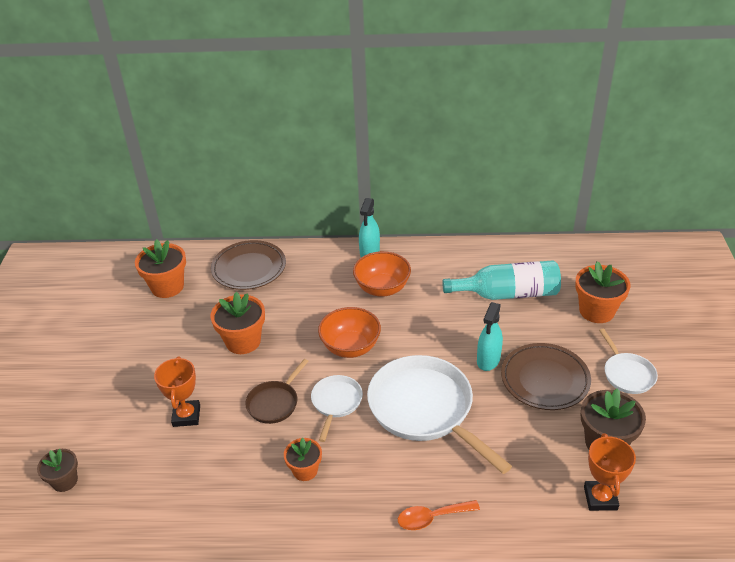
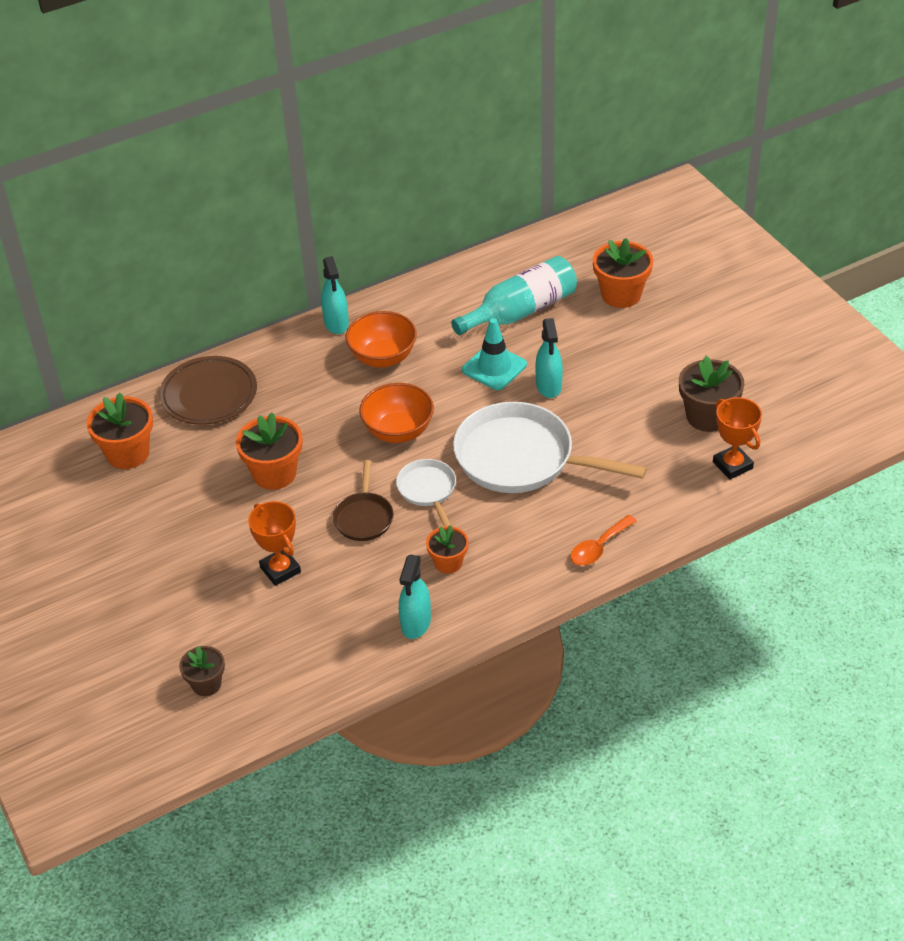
camera: 30 degrees left, 5 degrees up
brown plate [501,343,591,410] -> none
white pan [599,329,658,394] -> none
none -> turquoise spray bottle [399,555,431,639]
none -> turquoise traffic cone [462,318,527,390]

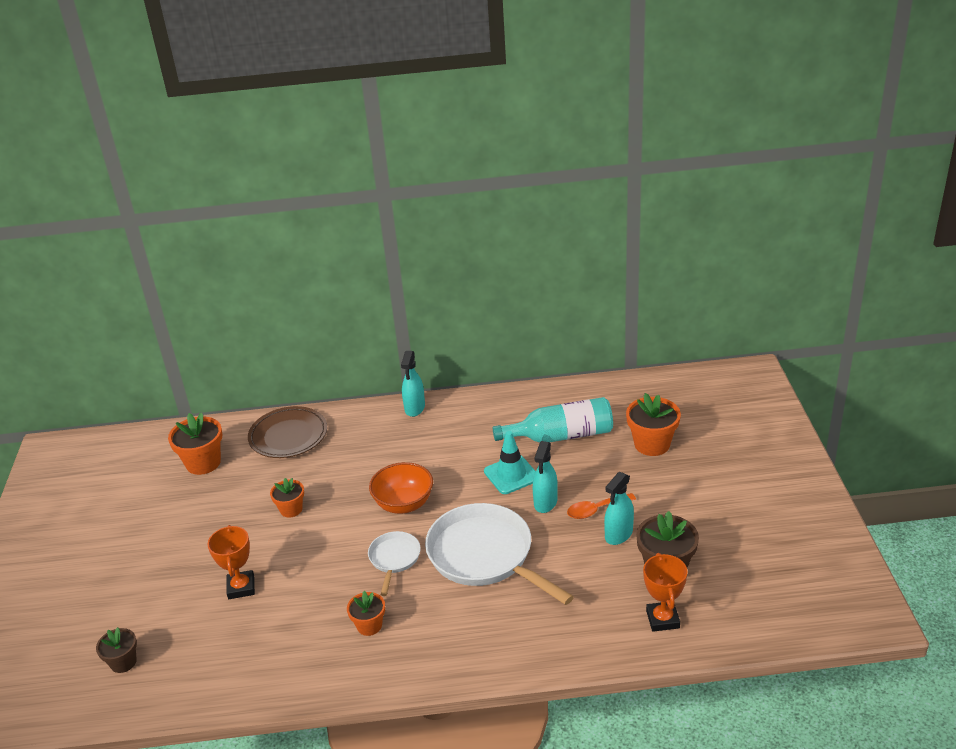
camera: 25 degrees right, 10 degrees down
orange flower pot [236,412,302,490] -> orange flower pot [270,478,304,518], size x0.61
brown pan [333,460,394,541] -> none
orange bowl [346,311,417,368] -> none
turquoise spray bottle [399,555,431,639] -> turquoise spray bottle moved to [604,472,634,545]
orange spoon [570,515,637,566] -> orange spoon moved to [567,493,636,519]

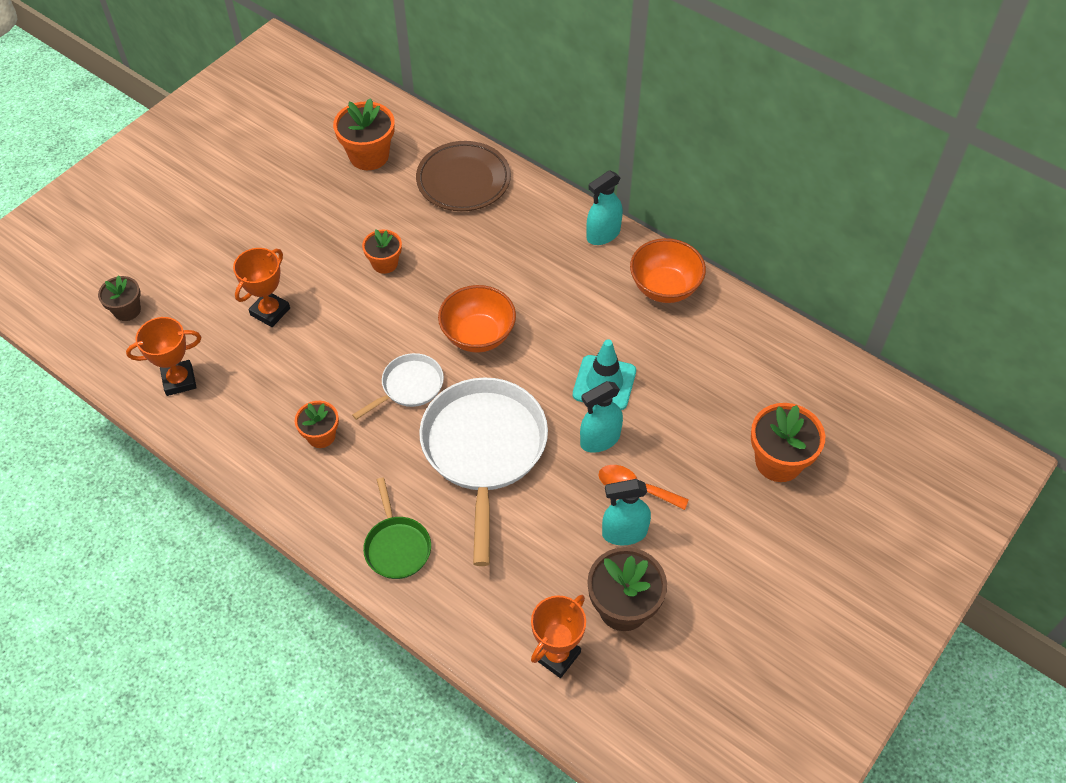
camera: 40 degrees right, 20 degrees up
turquoise bottle [493,397,613,442] -> none
none -> orange trophy [126,317,201,396]
none -> green pan [363,477,431,579]
none -> orange bowl [630,238,706,303]

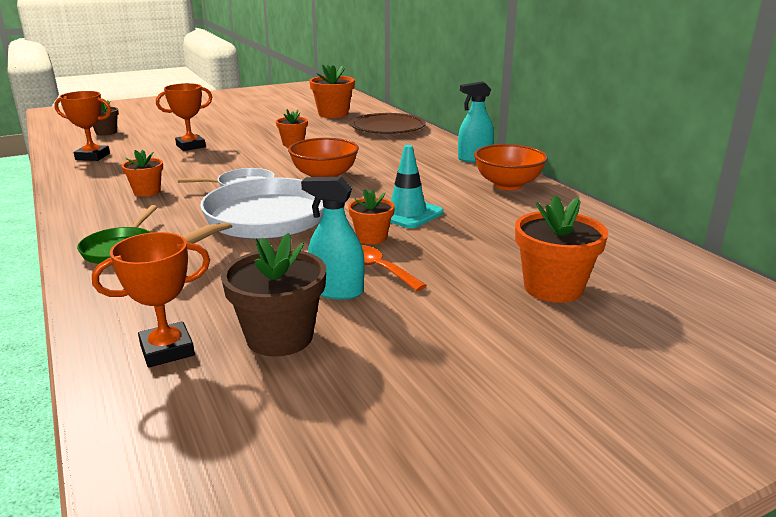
camera: 25 degrees right, 30 degrees down
turquoise spray bottle [580,381,623,453] -> orange flower pot [348,189,395,244]

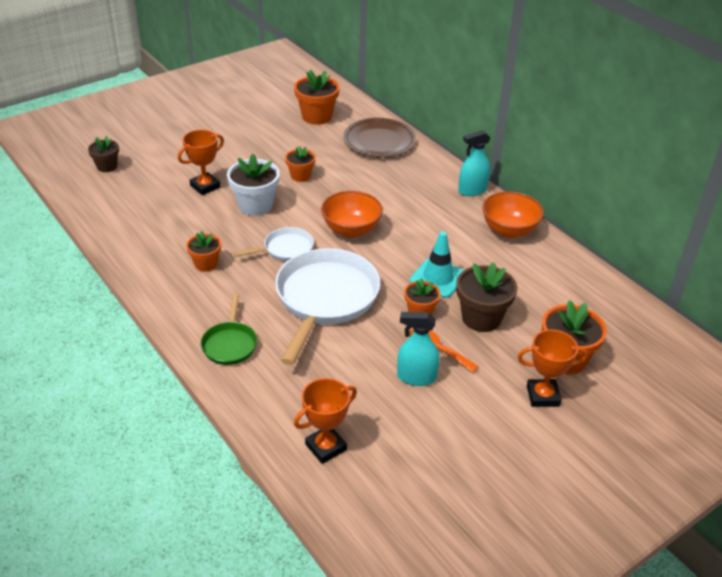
camera: 10 degrees left, 15 degrees up
orange trophy [54,91,111,161] -> orange trophy moved to [518,330,588,407]
brown flower pot [221,233,326,357] -> brown flower pot moved to [456,262,517,332]
none -> white flower pot [227,154,280,216]

